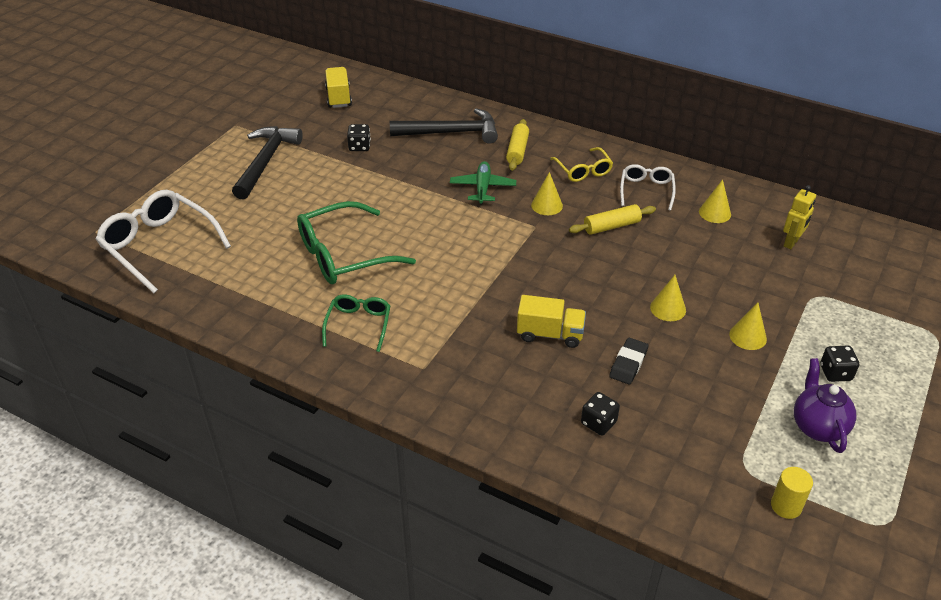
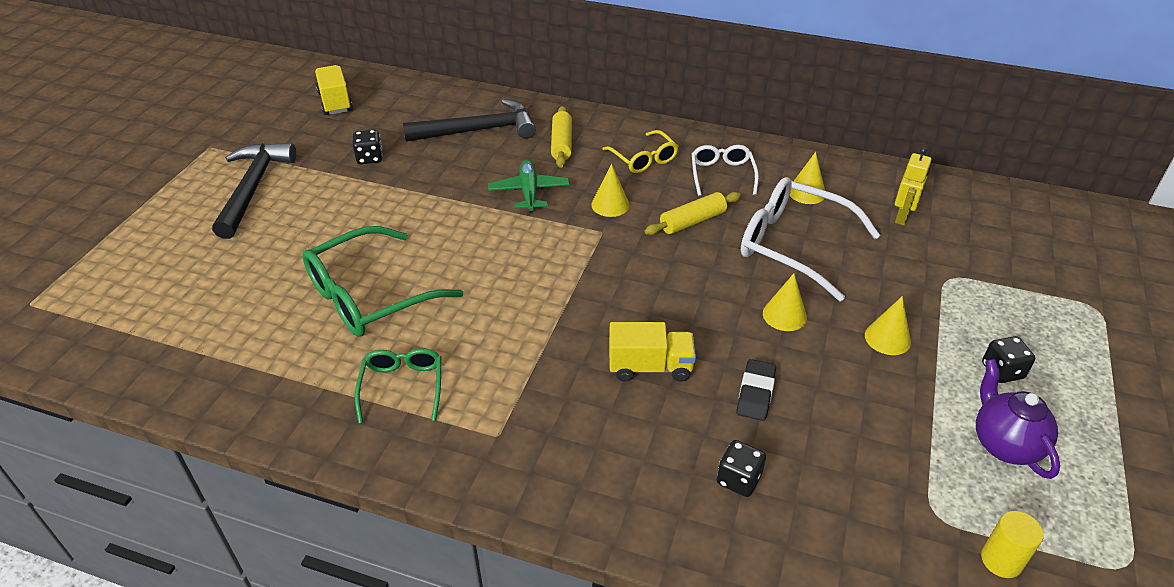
camera: 10 degrees left, 0 degrees up
white glasses [95,190,231,293] -> white glasses moved to [741,177,881,301]

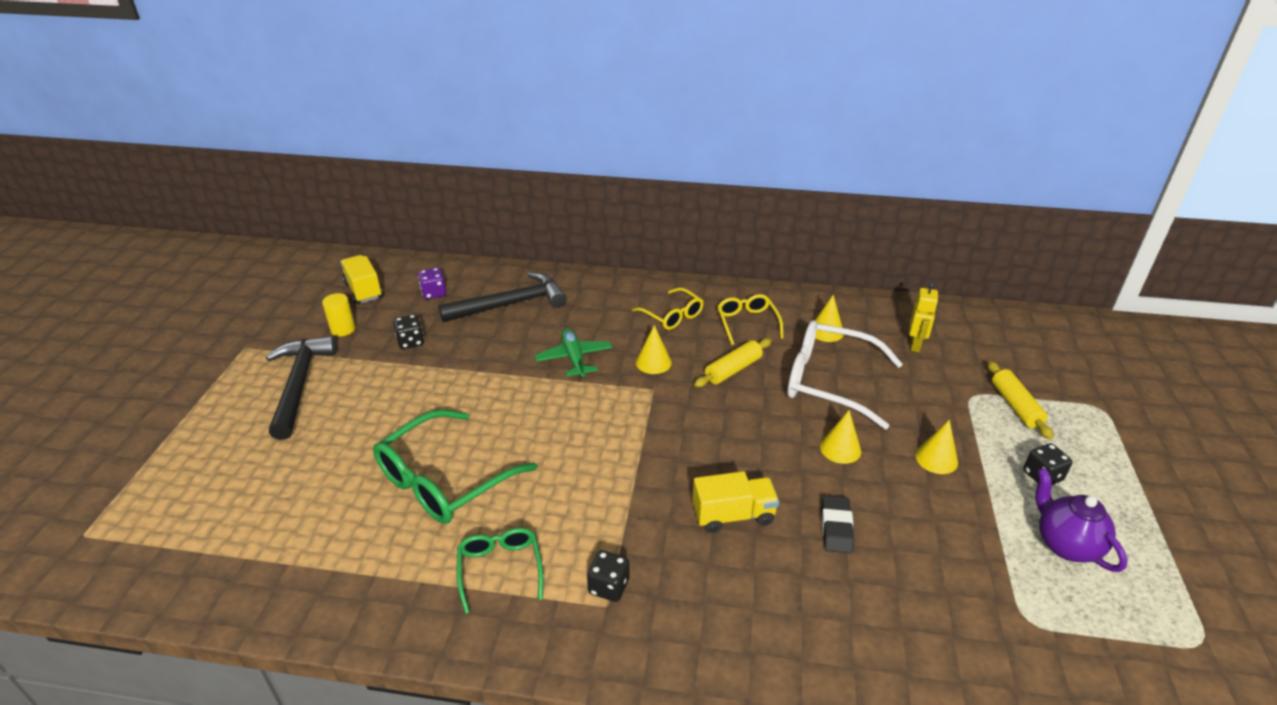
camera: 10 degrees left, 5 degrees down
yellow rolling pin [551,106,572,168] -> yellow rolling pin moved to [988,361,1054,439]
white glasses [692,145,759,196] -> yellow glasses [717,294,784,345]
black dice [717,440,766,497] -> black dice moved to [587,550,630,602]
yellow cylinder [981,511,1044,578] -> yellow cylinder moved to [322,293,355,337]
none -> purple dice [418,268,446,299]

